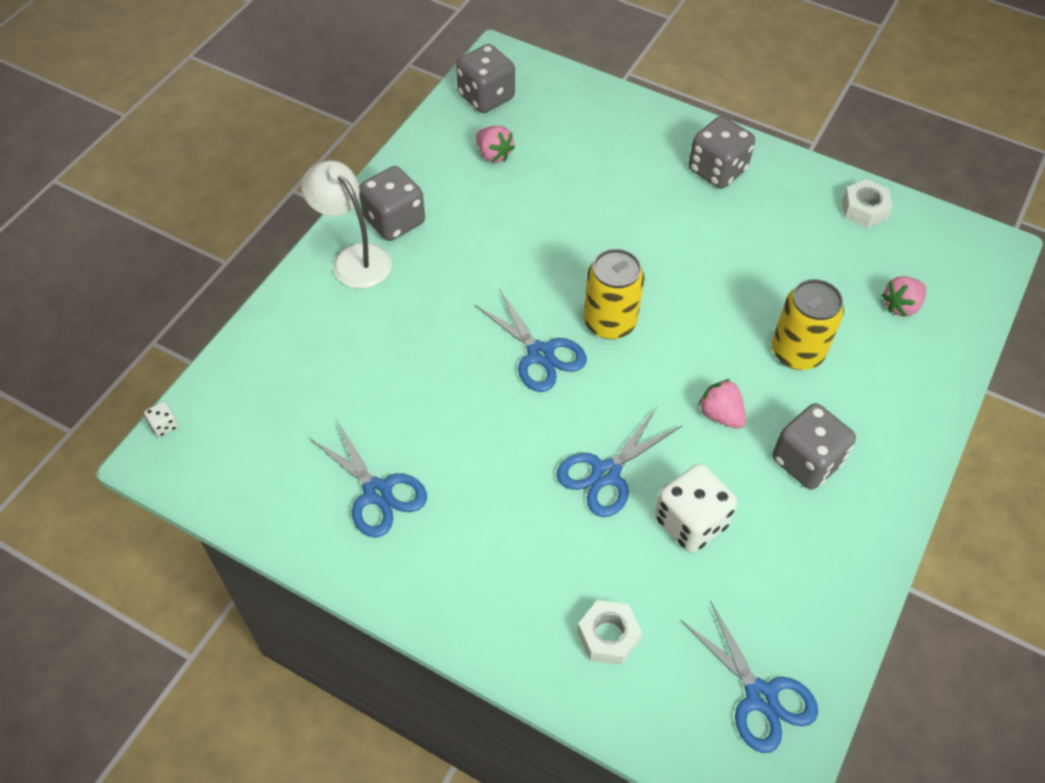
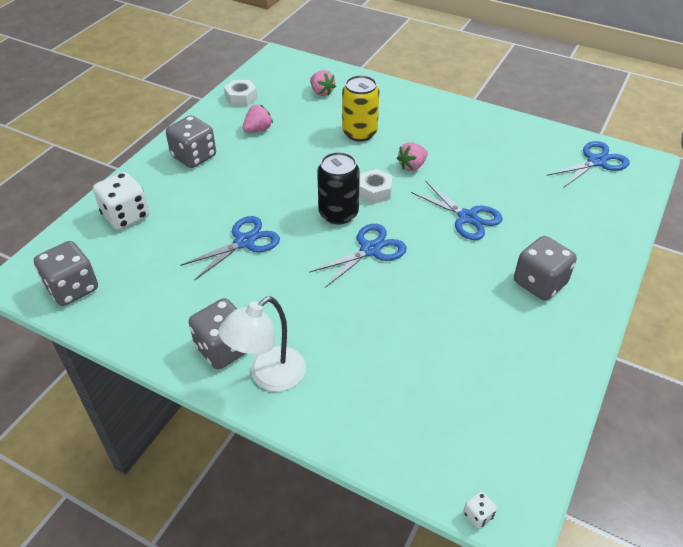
camera: 90 degrees left, 10 degrees down
blue scissors [308,419,427,538] -> blue scissors moved to [180,216,280,281]
pink strawberry [476,126,515,163] -> pink strawberry moved to [243,105,273,132]
white nut [577,600,642,665] -> white nut moved to [359,169,393,204]
yellow can [584,249,645,339] -> black can [317,152,360,225]
white dice [654,464,737,553] -> white dice moved to [93,172,149,230]
grey dice [772,403,856,490] -> grey dice moved to [514,236,577,301]

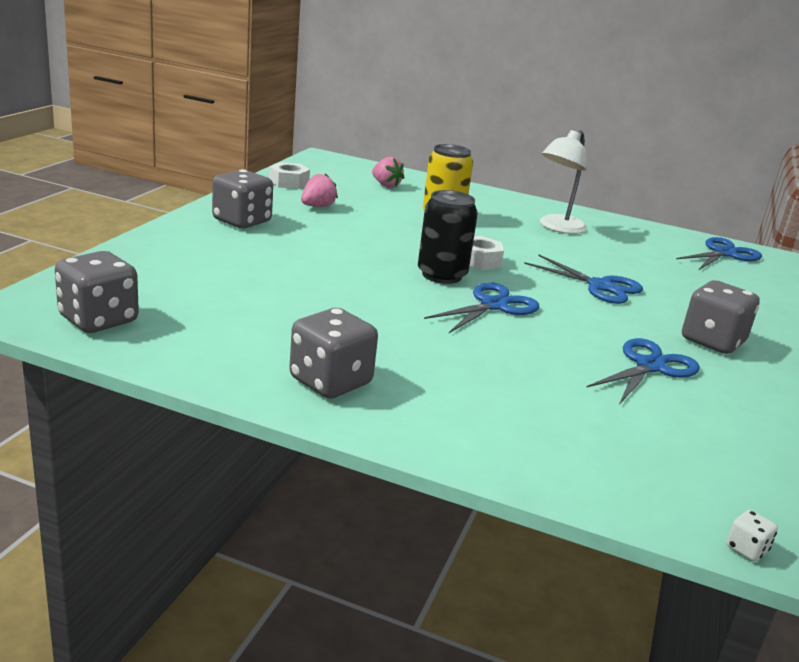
camera: 10 degrees left, 20 degrees down
white dice [93,172,149,230] -> none
blue scissors [180,216,280,281] -> blue scissors moved to [586,338,700,405]
white lamp [218,297,306,392] -> white lamp moved to [540,130,587,234]
pink strawberry [397,142,428,171] -> none

